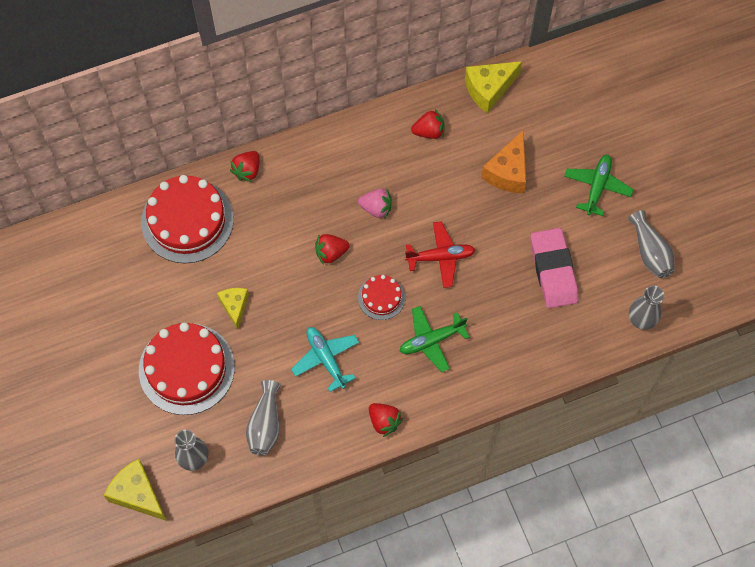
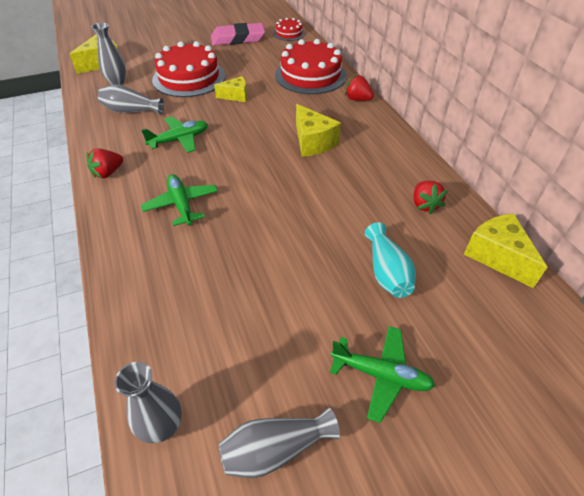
camera: 90 degrees right, 20 degrees down
turquoise plane [291,327,359,392] -> green plane [141,116,208,153]
red strawberry [315,234,350,265] -> none
pink strawberry [358,189,392,218] -> none
red cake [358,275,405,320] -> red cake moved to [273,18,305,41]
red plane [405,221,475,288] -> none
orange cheese [481,131,526,193] -> turquoise vase [365,222,416,298]
pink eraser [531,228,579,308] -> pink eraser moved to [211,23,265,46]
none -> yellow cheese [296,104,341,157]

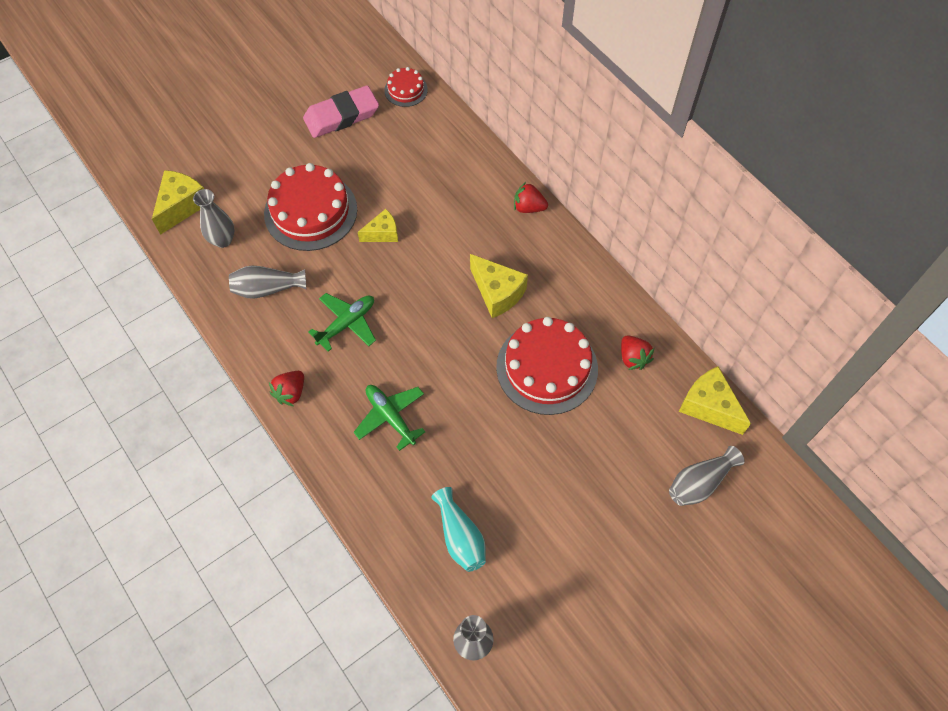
camera: 15 degrees left, 15 degrees up
grey vase [219,407,340,478] -> grey vase moved to [669,446,745,506]
red cake [275,39,347,94] -> red cake moved to [496,317,598,415]
green plane [330,326,435,423] -> none
turquoise vase [365,222,416,298] -> turquoise vase moved to [431,487,486,572]

